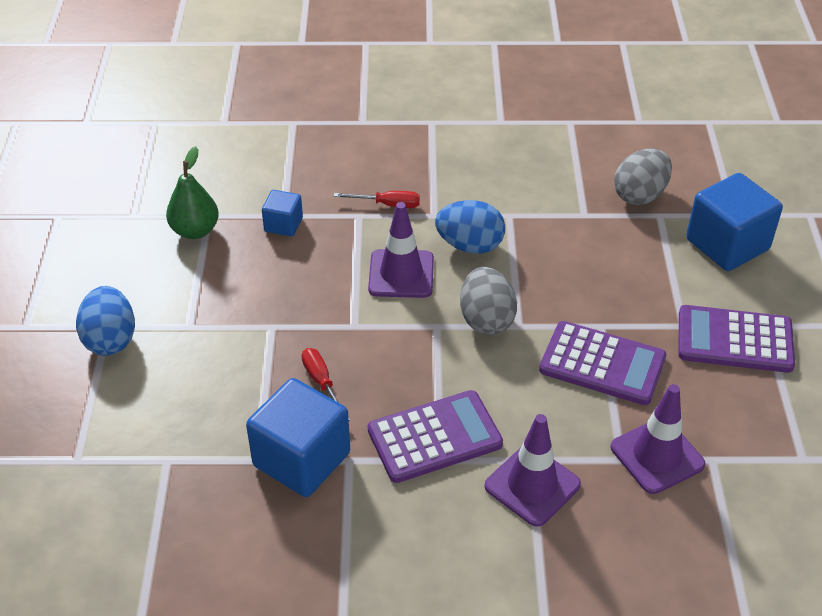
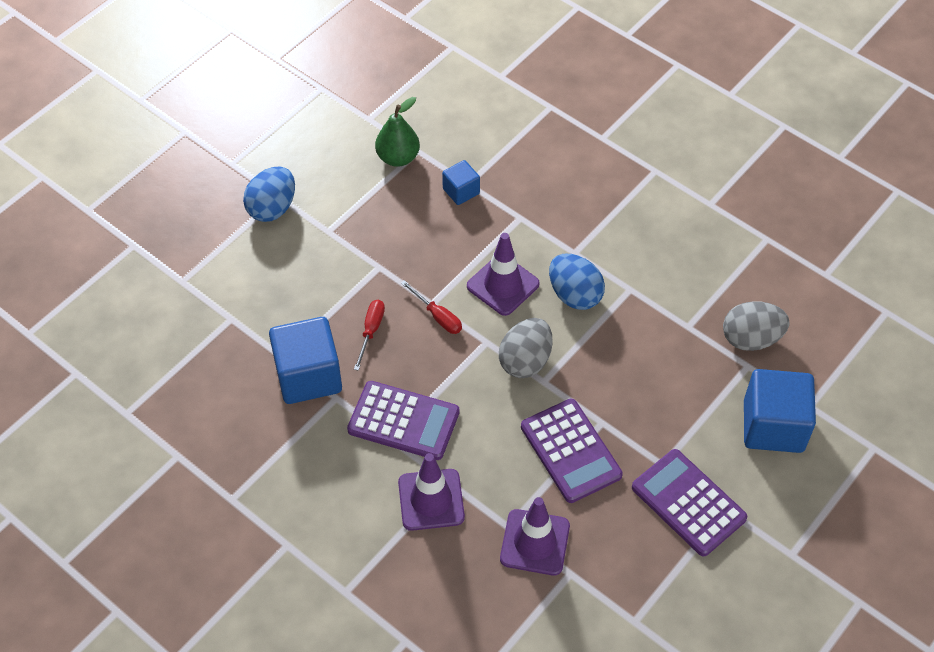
camera: 40 degrees right, 10 degrees up
red screwdriver [334,191,420,208] -> red screwdriver moved to [401,280,462,334]

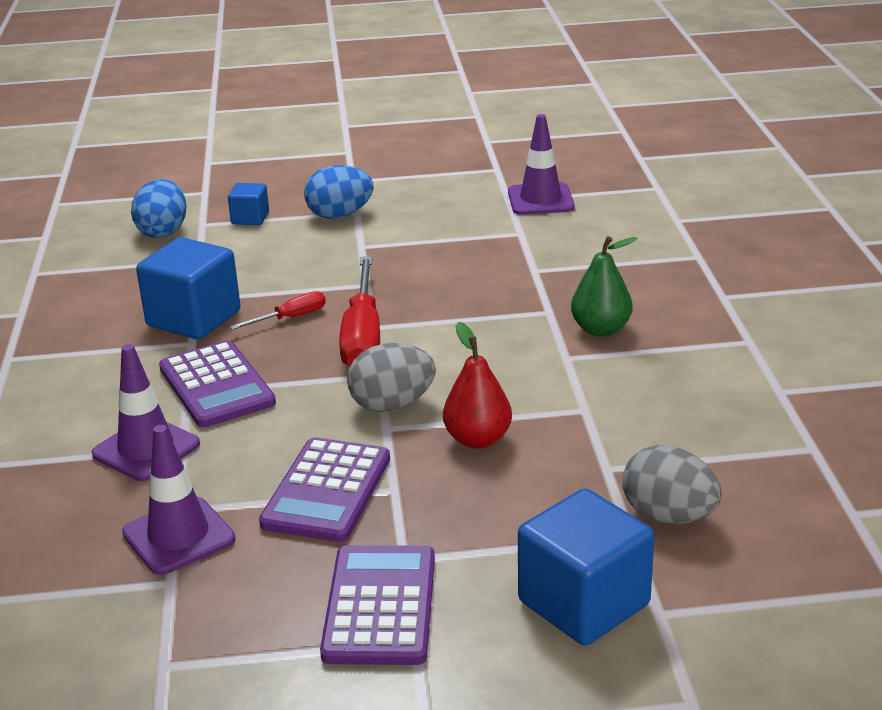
camera: 45 degrees right, 25 degrees down
green pear [375,97,420,167] -> green pear moved to [571,236,637,337]
red screwdriver [401,280,462,334] -> red screwdriver [339,257,380,366], size x1.97
blue cube [442,160,480,205] -> blue cube moved to [228,183,269,225]
purple traffic cone [467,233,540,316] -> purple traffic cone moved to [508,114,575,215]
blue egg [549,254,605,310] -> blue egg moved to [131,179,186,238]
none -> red pear [443,322,512,449]

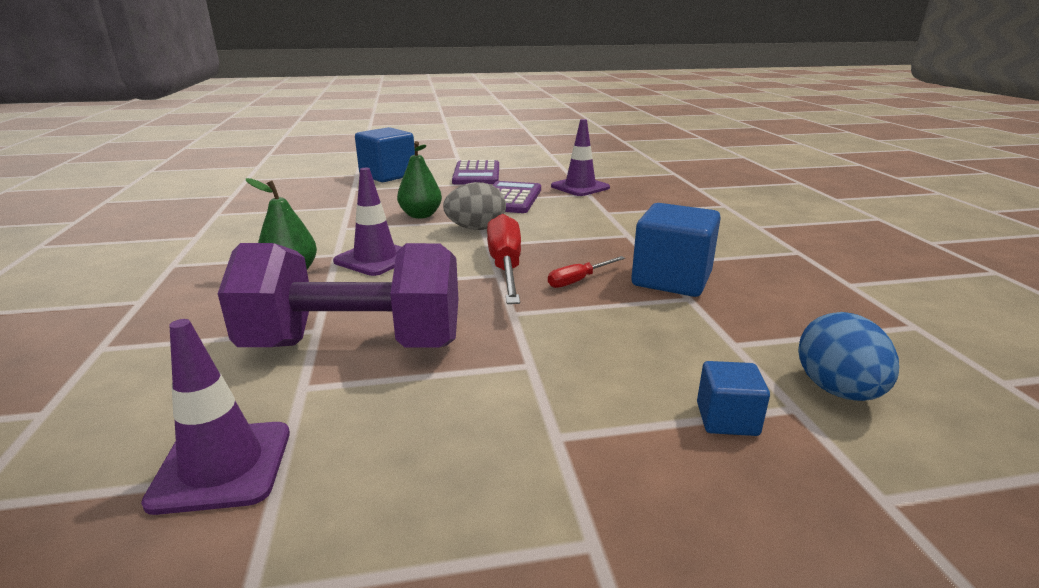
camera: 175 degrees right, 5 degrees down
purple traffic cone [92,344,200,481] -> purple traffic cone moved to [333,168,402,276]
purple calculator [159,341,276,428] -> none
blue egg [304,165,374,219] -> none
red pear [443,322,512,449] -> green pear [397,141,442,219]
grey egg [622,445,722,524] -> none
none -> purple dumbbell [218,243,458,348]

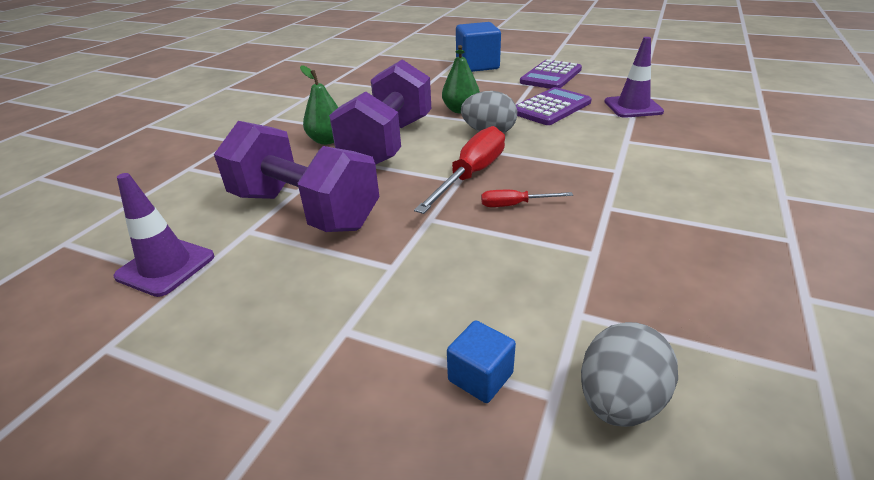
camera: 35 degrees right, 10 degrees up
purple traffic cone [333,168,402,276] -> purple dumbbell [329,59,431,165]
blue cube [631,203,721,297] -> none
blue egg [798,312,899,401] -> grey egg [581,322,678,427]

